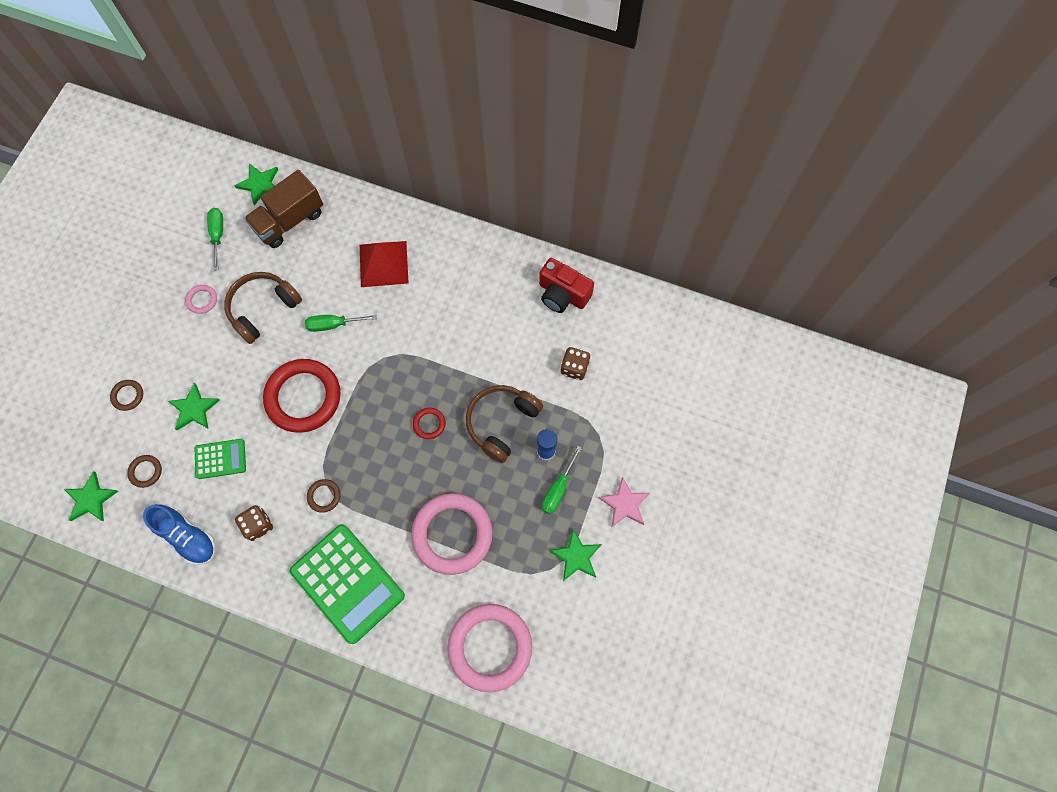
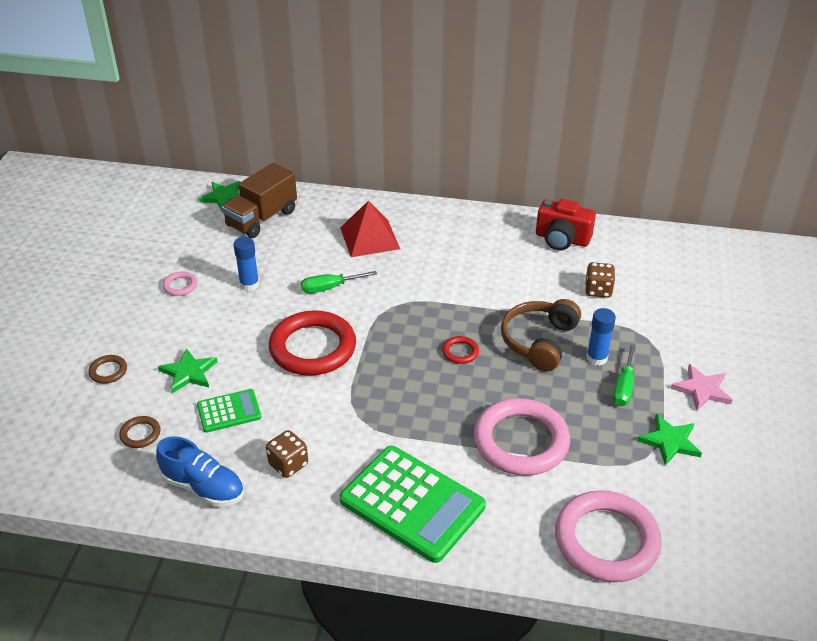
camera: 10 degrees left, 30 degrees down
green star [65,471,118,521] -> none
green screwdriver [207,208,223,271] -> none
brown headphones [224,272,302,344] -> blue glue stick [233,237,259,291]
brown ring [307,479,341,513] -> none

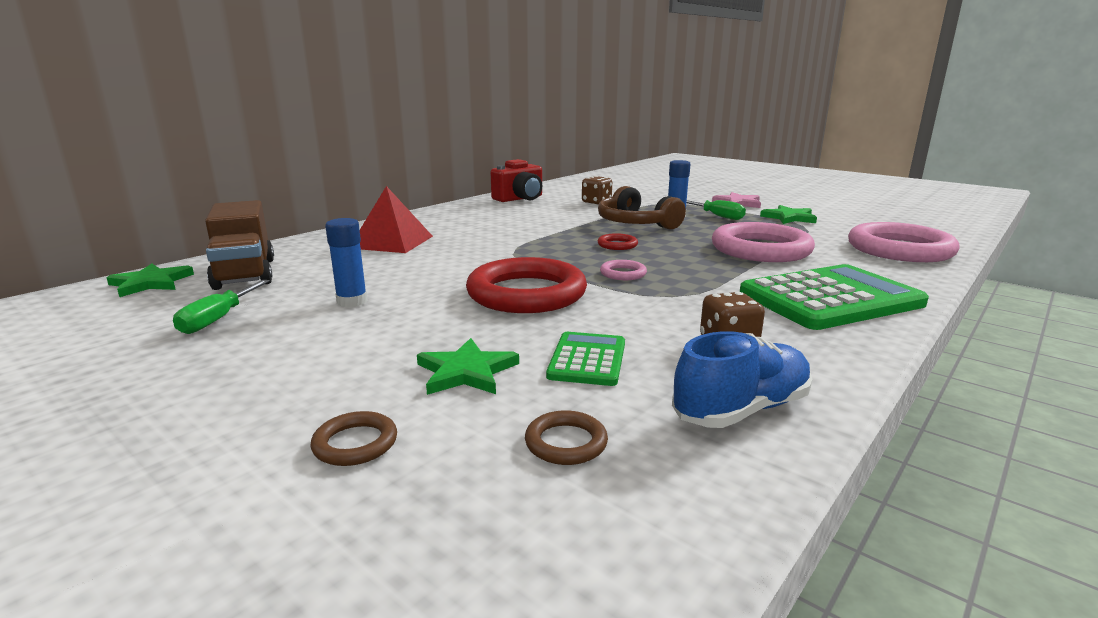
camera: 60 degrees left, 20 degrees down
pink ring [163,271,198,296] -> pink ring moved to [600,260,647,280]
green screwdriver [301,271,377,293] -> green screwdriver moved to [173,280,270,334]

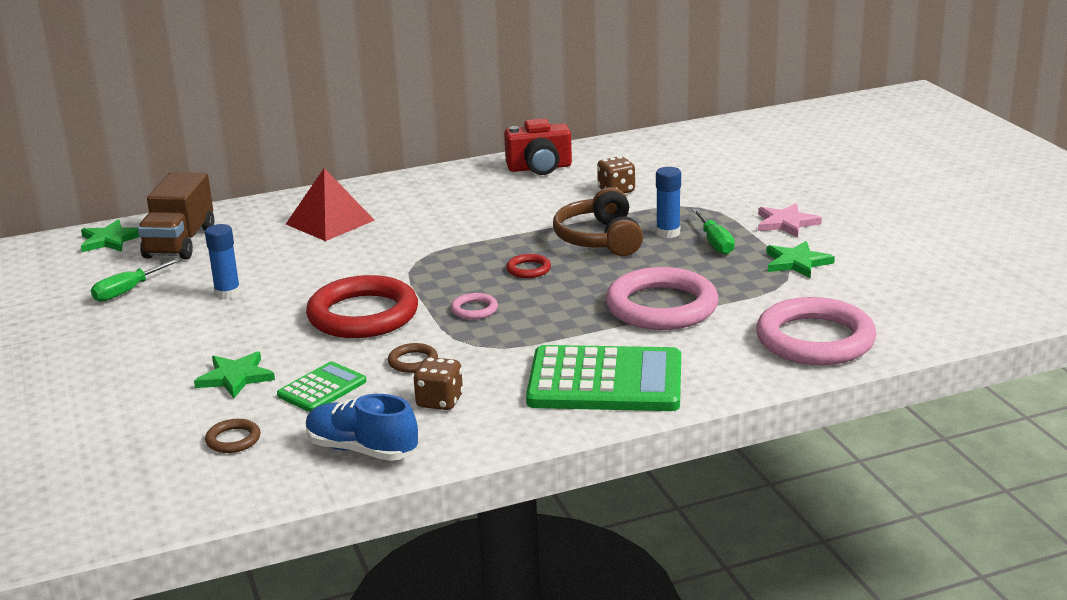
camera: 30 degrees right, 5 degrees up
brown ring [311,411,397,466] -> brown ring moved to [388,343,438,373]
blue shoe [672,331,812,428] -> blue shoe turned 150 degrees counterclockwise [306,394,418,461]

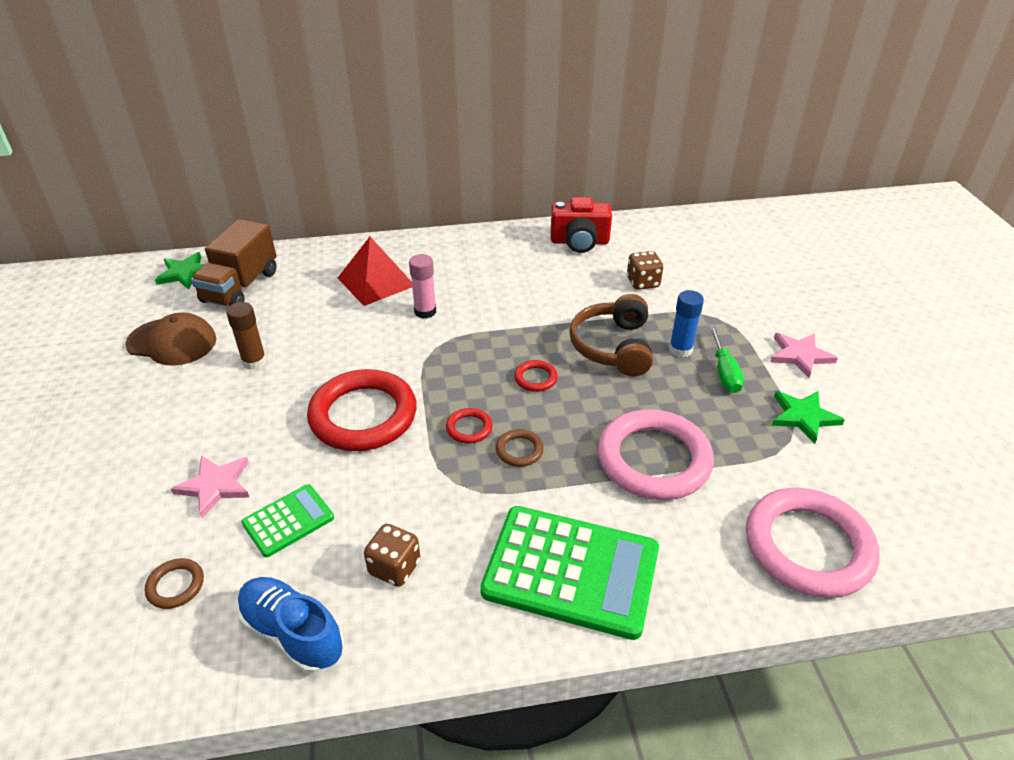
camera: 10 degrees right, 15 degrees up
green screwdriver [91,258,181,302] -> brown cap [125,313,216,366]
green star [194,351,275,398] -> pink star [171,455,250,518]
blue glue stick [205,224,241,300] -> brown glue stick [226,302,267,370]
brown ring [388,343,438,373] -> brown ring moved to [496,429,544,467]
pink ring [451,293,498,320] -> red ring [446,408,492,444]
none -> pink glue stick [409,254,436,318]

